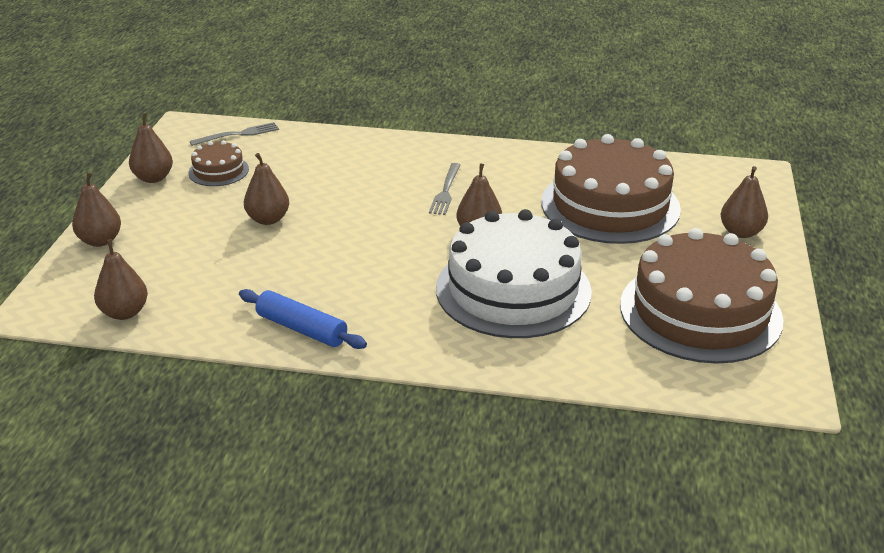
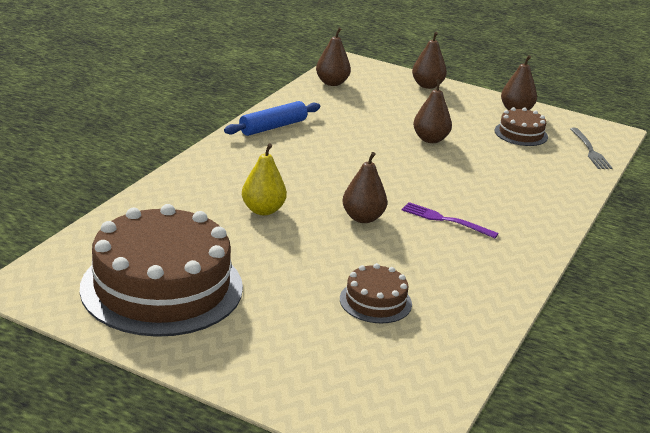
camera: 105 degrees right, 5 degrees down
grey fork [429,163,461,215] -> purple fork [402,202,499,238]
white cake [436,209,592,338] -> yellow pear [242,143,287,215]
brown cake [541,134,681,244] -> brown cake [340,263,412,323], size x0.46
brown pear [720,166,768,238] -> none

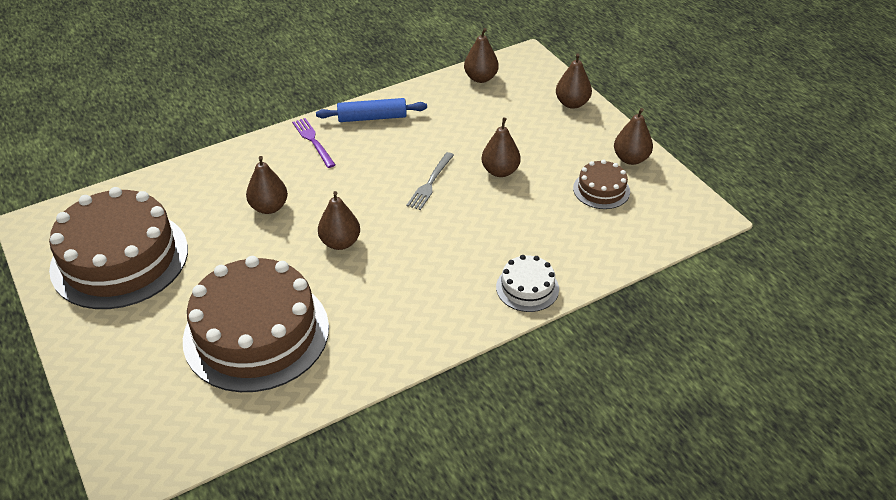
camera: 35 degrees right, 15 degrees up
yellow pear [242,143,287,215] -> brown pear [246,156,288,214]
brown cake [340,263,412,323] -> brown cake [183,256,329,392], size x2.19
purple fork [402,202,499,238] -> purple fork moved to [292,118,335,168]
grey fork [570,128,612,169] -> grey fork moved to [407,152,454,210]
none -> white cake [496,255,559,312]

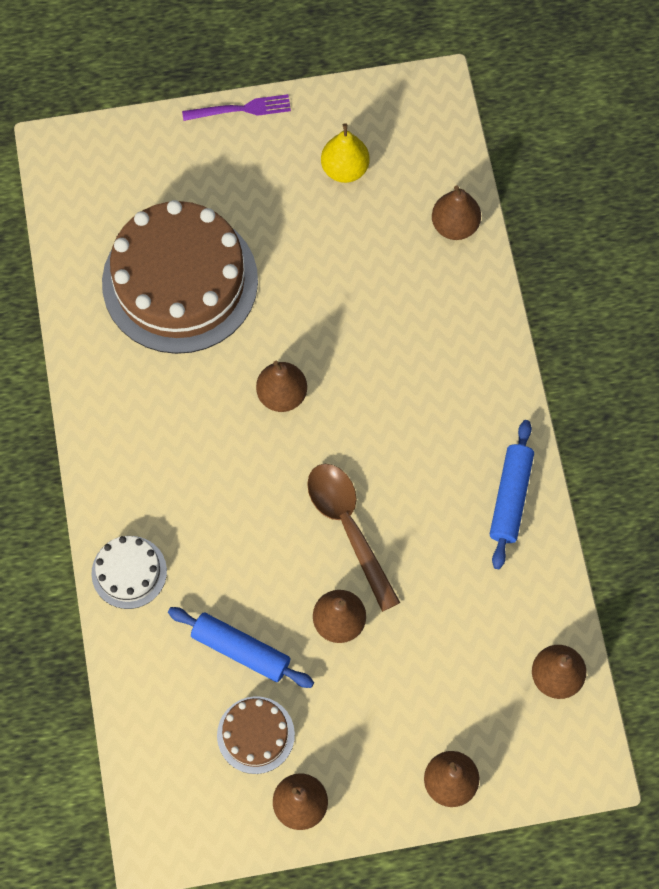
camera: 110 degrees right, 25 degrees up
brown cake [49,187,188,309] -> yellow pear [321,123,370,183]
brown pear [246,156,288,214] -> brown pear moved to [432,185,481,240]
purple fork [292,118,335,168] -> purple fork moved to [182,94,291,121]
grey fork [407,152,454,210] -> brown spoon [307,464,400,612]
none -> blue rolling pin [168,607,314,688]

